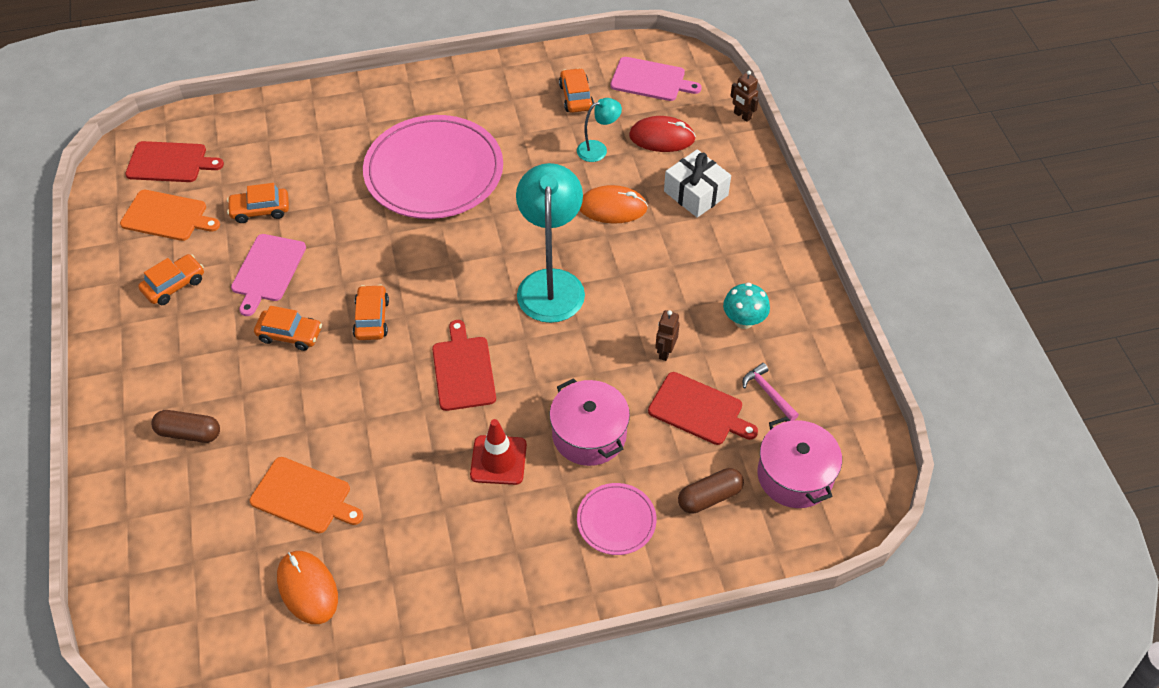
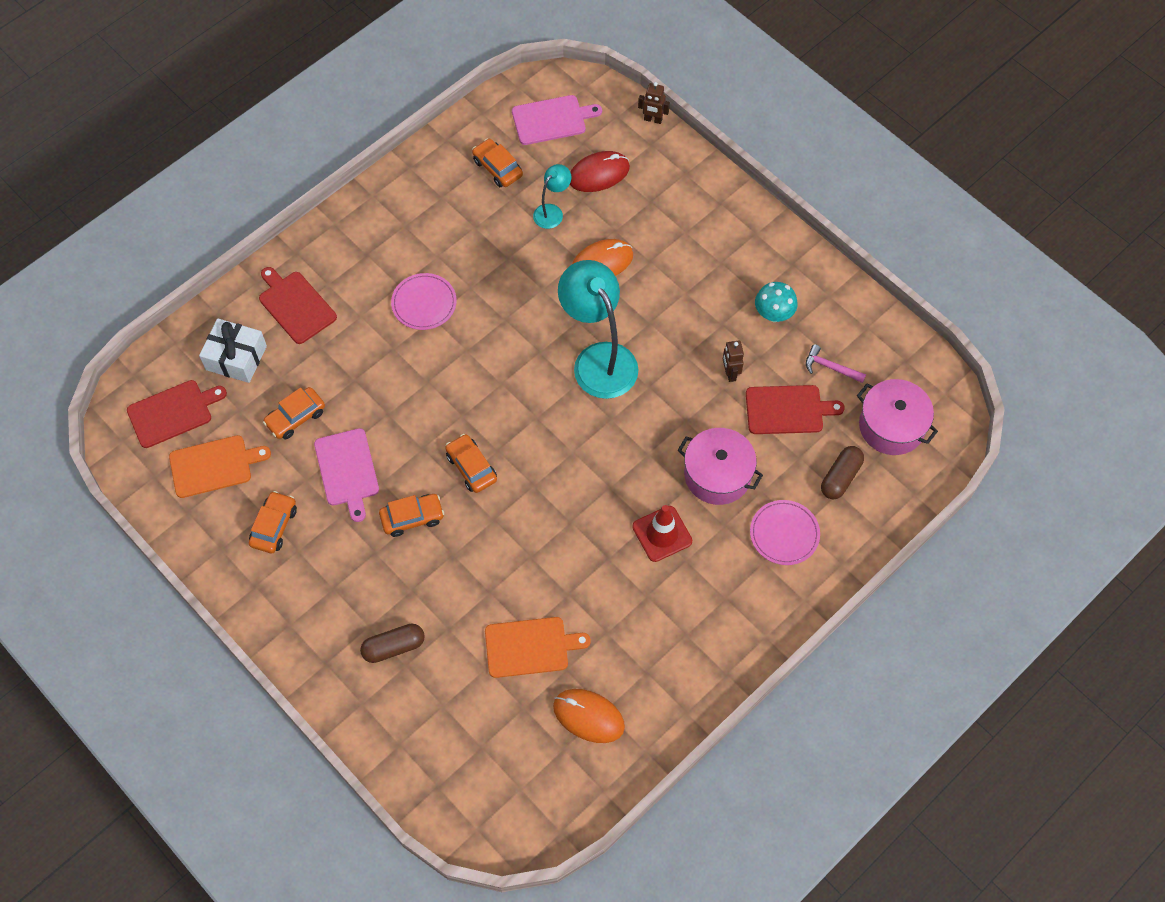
camera: 30 degrees left, 10 degrees up
pink plate [363,115,503,219] -> pink plate [391,273,457,330], size x0.47
red cutting board [432,320,496,411] -> red cutting board moved to [259,267,337,344]
white gift [664,149,731,218] -> white gift moved to [199,318,267,383]

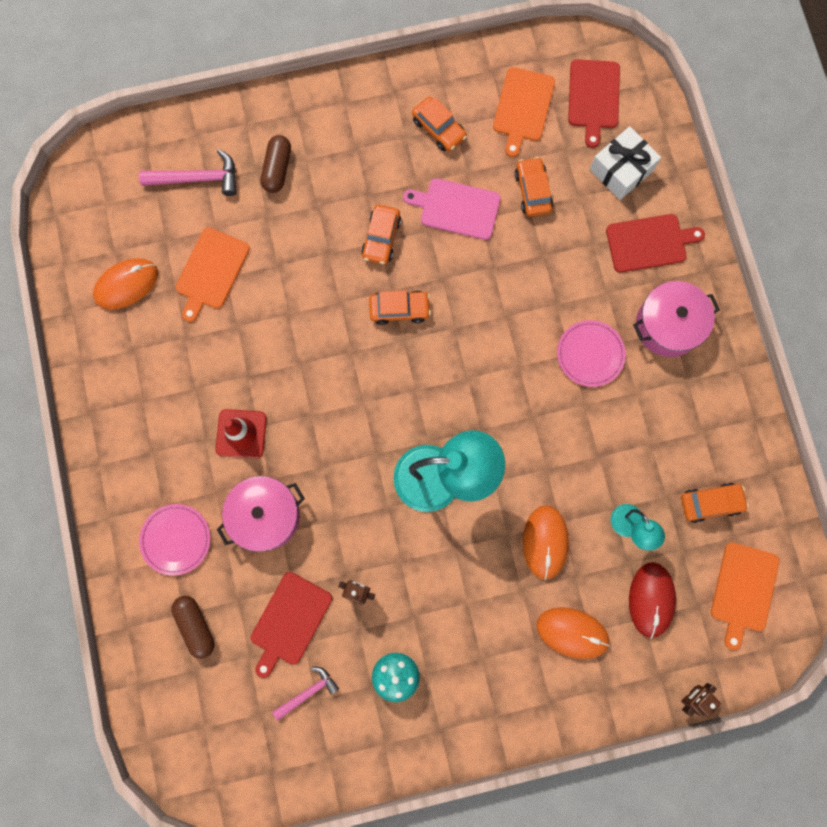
camera: 120 degrees right, 15 degrees up
pink cutting board [512,95,602,145] -> orange cutting board [711,542,779,650]
pink pot [857,379,938,455] -> pink pot moved to [633,281,720,357]
none -> pink hammer [139,149,237,196]
none -> orange mouse [537,607,610,659]

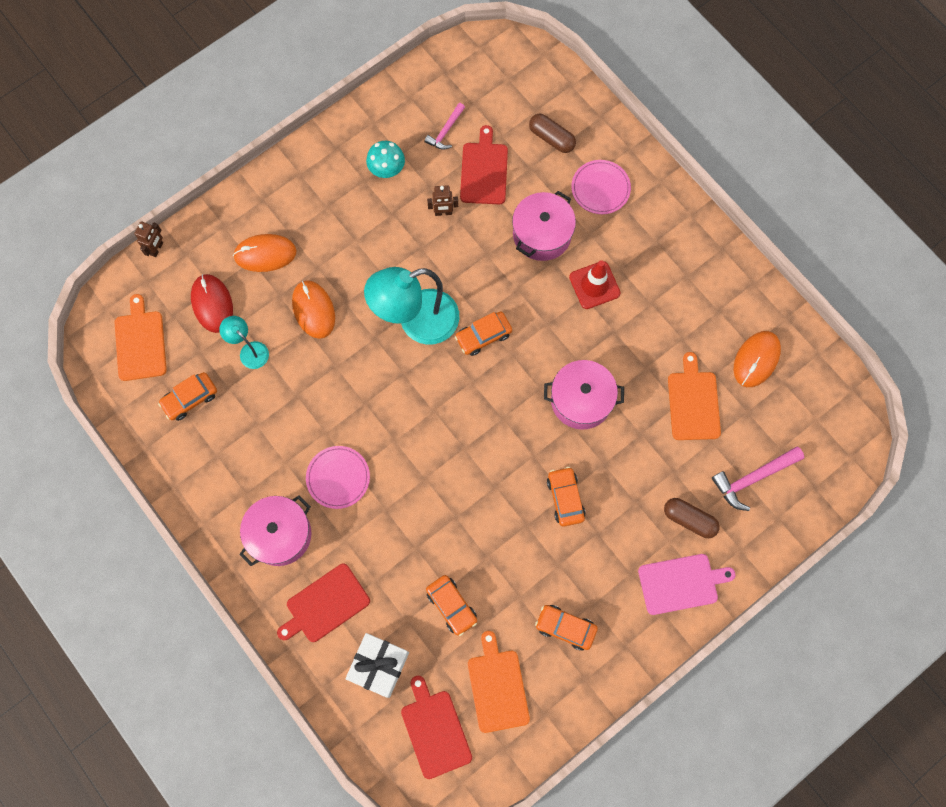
camera: 155 degrees right, 5 degrees down
brown capsule [261,135,291,193] -> brown capsule turned 45 degrees counterclockwise [664,498,720,538]
orange car [369,290,431,325] -> orange car moved to [455,311,512,356]
pink cutting board [403,178,501,240] -> pink cutting board moved to [638,554,735,615]
none -> pink pot [544,360,624,430]

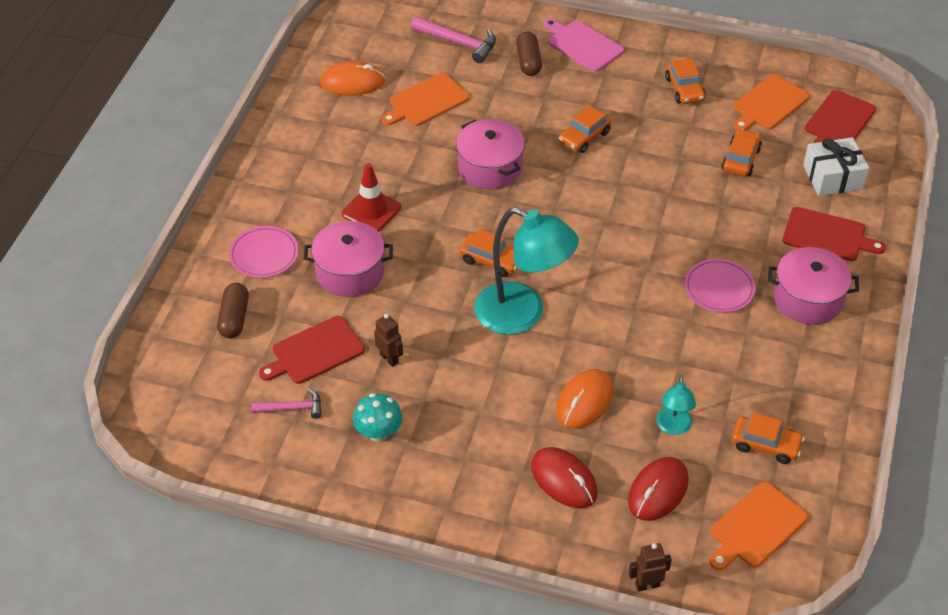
camera: 125 degrees left, 25 degrees down
orange mouse [233,234,297,272] -> red mouse [531,447,598,508]

